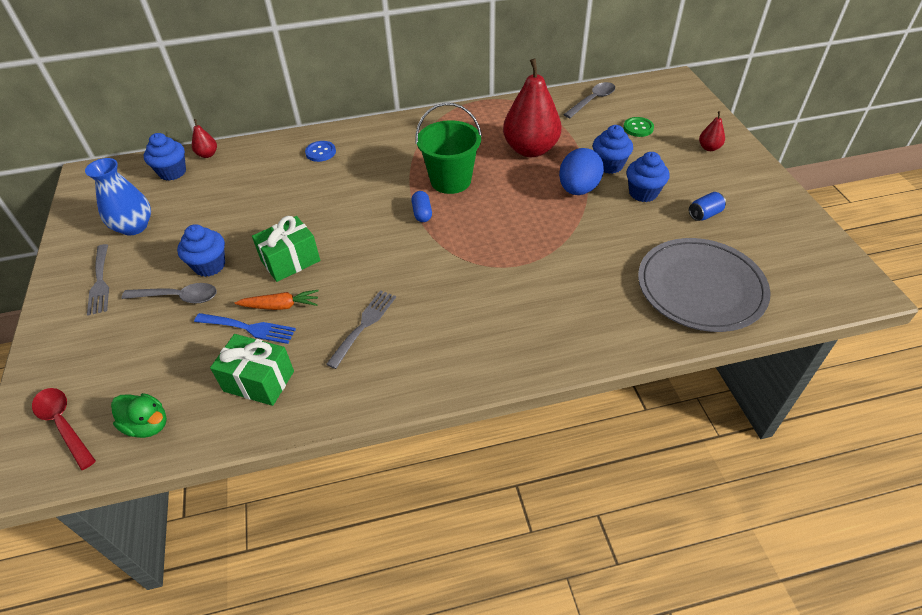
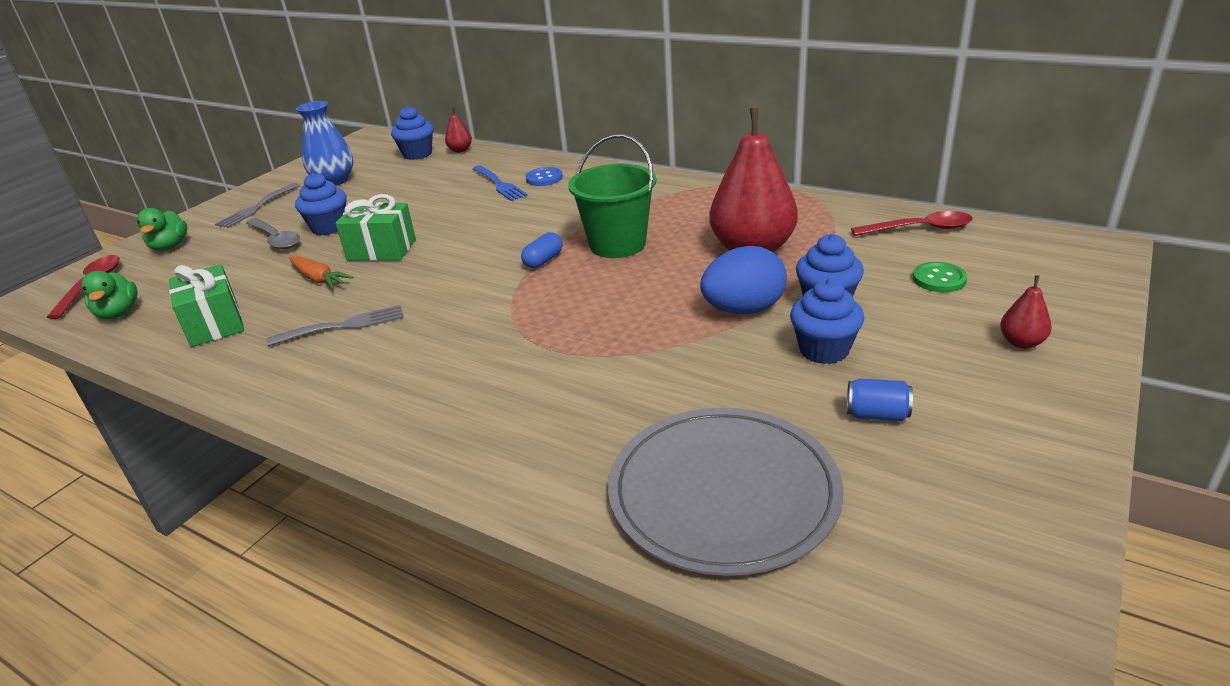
camera: 45 degrees right, 15 degrees down
blue fork [194,313,296,344] -> blue fork moved to [473,165,528,201]
grey spoon [563,82,615,118] -> red spoon [851,211,973,236]
none -> green duck [137,208,187,251]

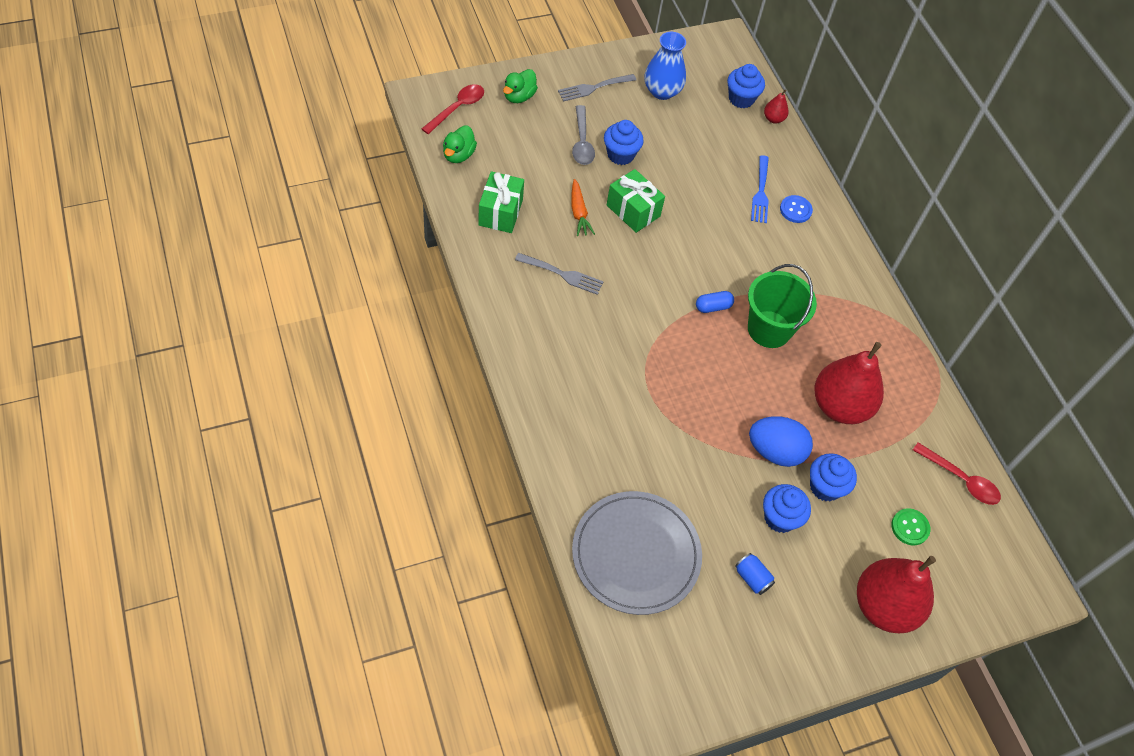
camera: 30 degrees right, 25 degrees up
red pear [1000,275,1052,349] -> red pear [857,556,936,633], size x2.35

